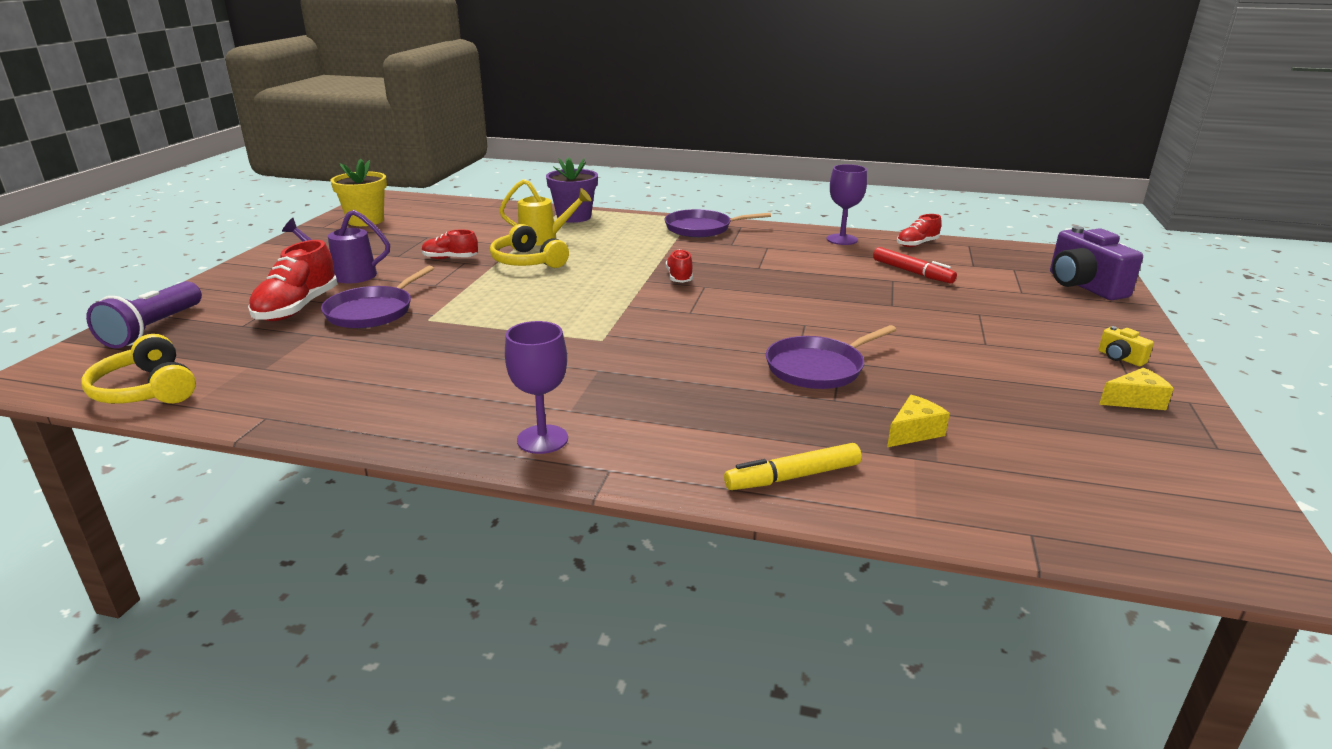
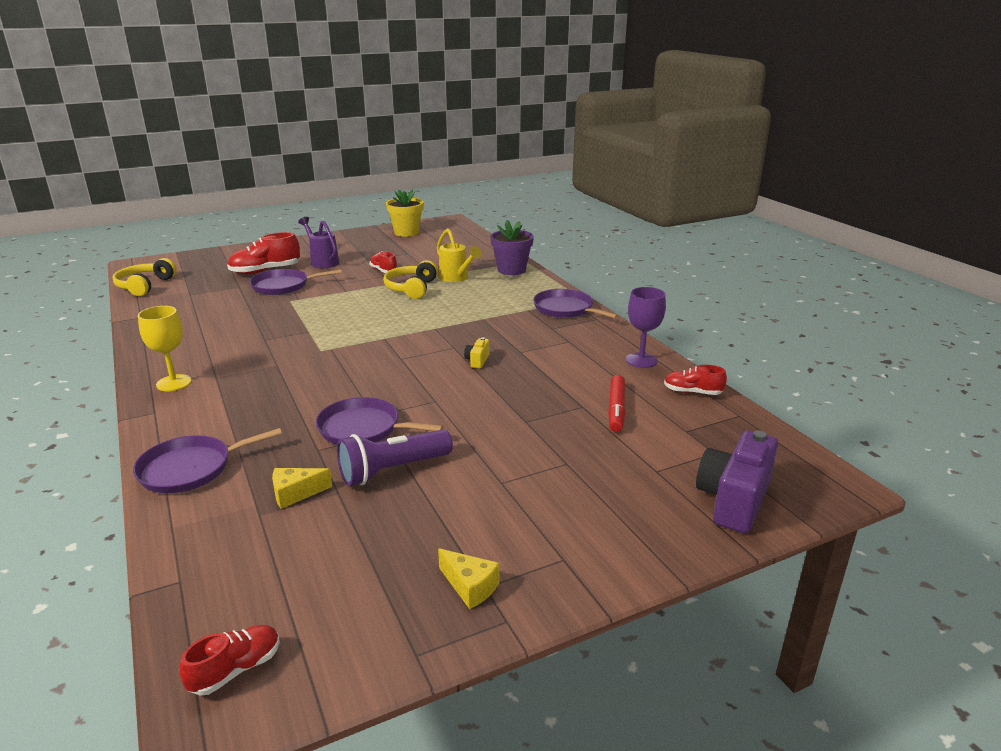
camera: 50 degrees right, 0 degrees up
purple flashlight [86,281,202,348] -> purple flashlight moved to [337,430,453,486]
purple goblet [505,321,568,454] -> yellow goblet [138,306,192,391]
red shoe [666,249,693,283] -> red shoe moved to [179,625,280,696]
yellow marker [724,443,862,490] -> purple pan [133,428,282,493]
yellow cheese [887,395,950,447] -> yellow cheese turned 150 degrees clockwise [272,468,332,509]
yellow camera [1098,326,1154,366] -> yellow camera moved to [464,337,489,369]

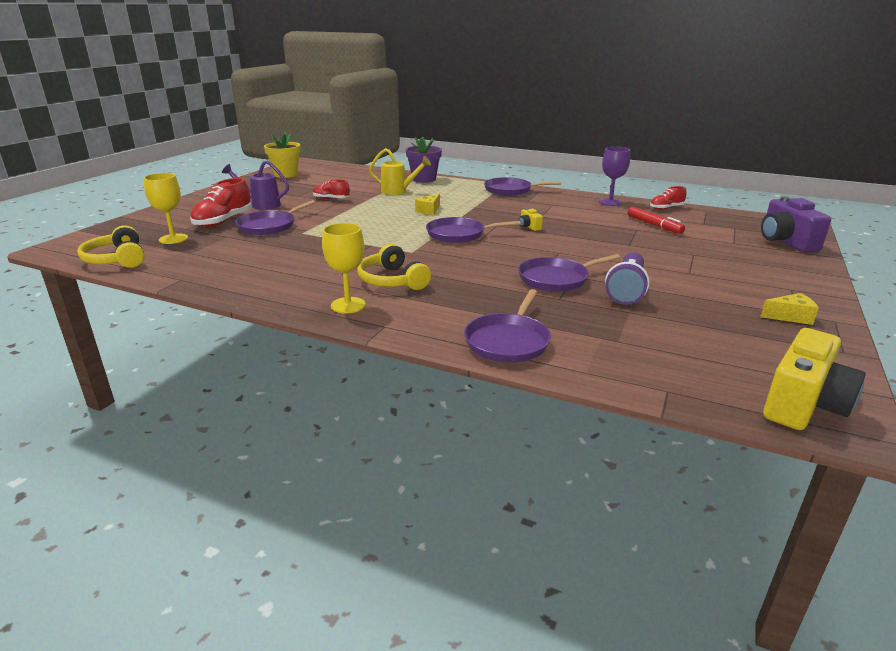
camera: 40 degrees left, 0 degrees up
red shoe [179,625,280,696] -> yellow camera [763,328,866,430]
yellow cheese [272,468,332,509] -> yellow cheese moved to [415,193,440,215]
yellow headphones [383,260,438,299] -> yellow headphones moved to [358,244,431,290]
none -> yellow goblet [144,173,188,244]
none -> purple pan [426,217,520,243]

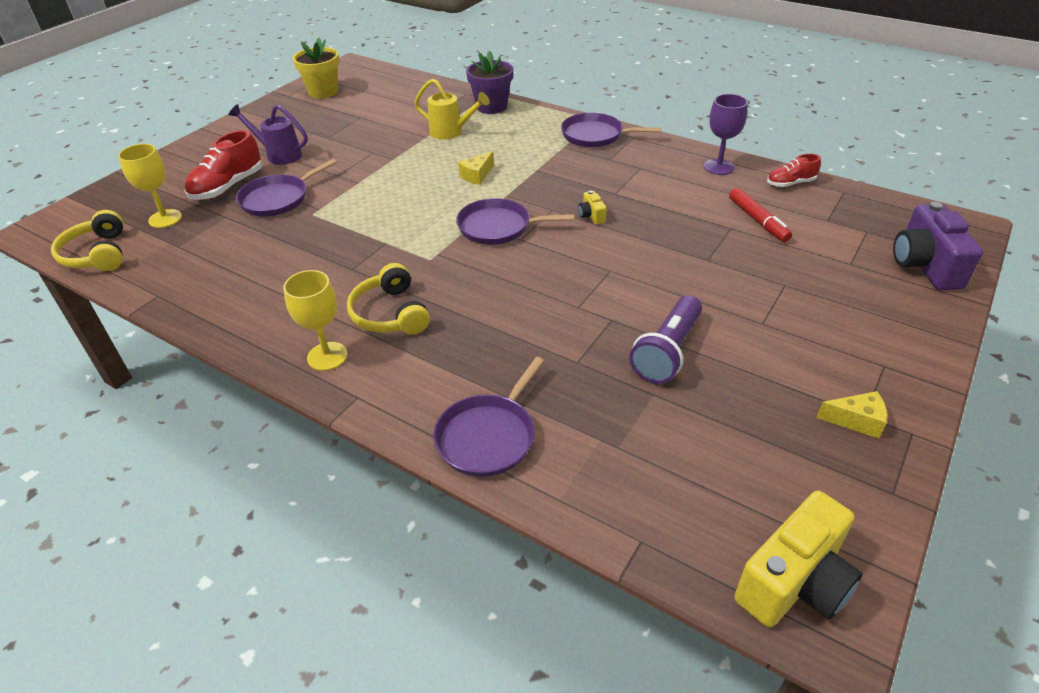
camera: 10 degrees right, 15 degrees up
red shoe [313,179,350,199] -> none
purple pan [518,254,620,292] -> none

